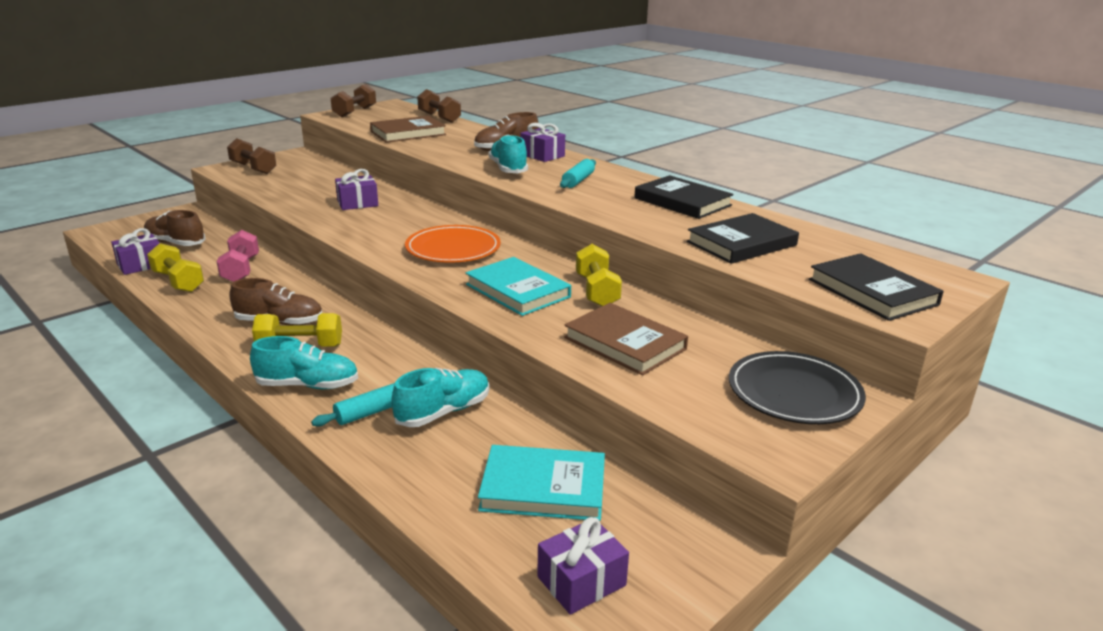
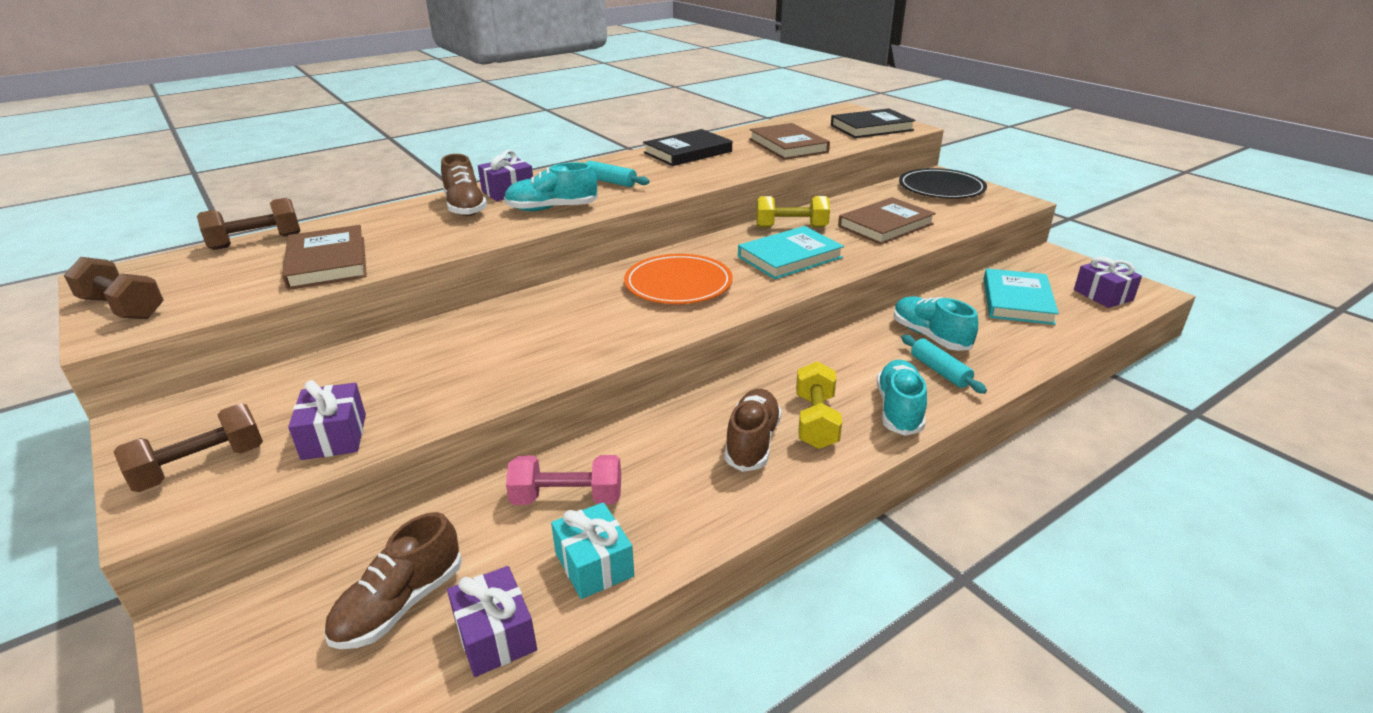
camera: 80 degrees left, 5 degrees up
yellow dumbbell [147,243,204,292] -> turquoise gift [551,502,634,599]
purple gift [335,169,378,210] -> purple gift moved to [288,380,366,460]
black book [687,213,799,264] -> brown book [749,123,830,160]

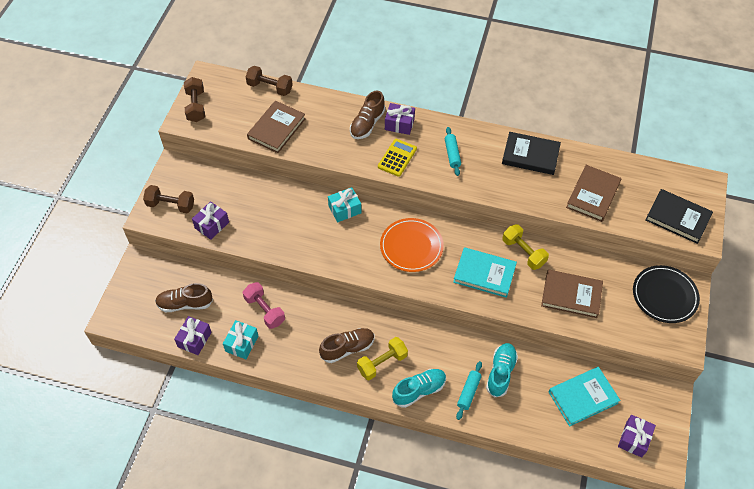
camera: 50 degrees right, 25 degrees up
turquoise shoe [504,162,598,211] -> yellow calculator [378,139,417,177]
none -> turquoise gift [328,187,361,222]

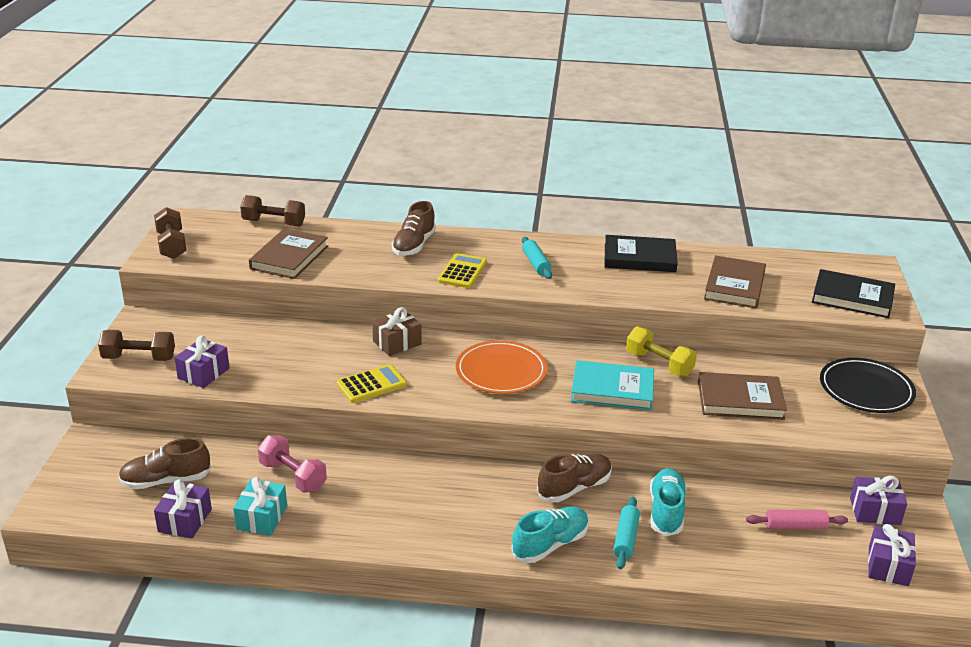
camera: 10 degrees left, 25 degrees down
brown shoe [319,328,374,363] -> brown shoe moved to [537,454,612,502]
turquoise gift [328,187,361,222] -> brown gift [372,307,422,356]
yellow dumbbell [357,337,408,380] -> none
purple gift [385,103,415,135] -> purple gift moved to [850,476,907,525]
turquoise book [549,367,620,427] -> pink rolling pin [746,510,848,530]
none -> yellow calculator [337,364,407,403]

